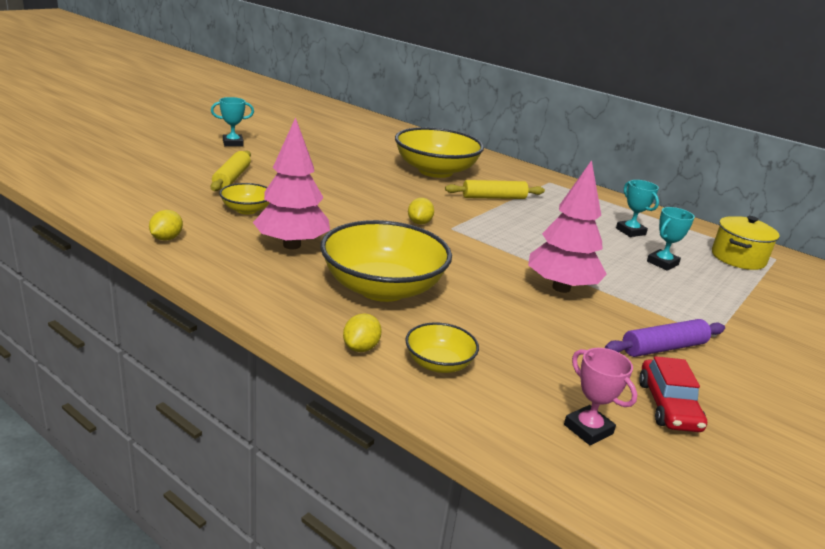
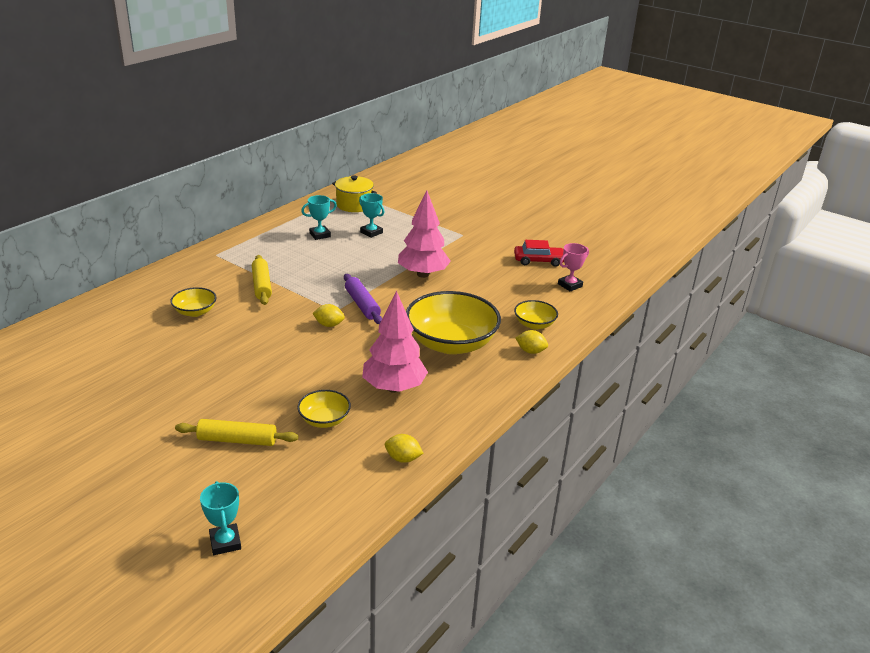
camera: 90 degrees left, 5 degrees up
turquoise trophy [211,97,254,147] -> turquoise trophy moved to [200,481,241,555]
yellow bowl [395,127,484,178] -> yellow bowl [171,287,217,317], size x0.49
purple rolling pin [605,319,725,357] -> purple rolling pin moved to [344,274,382,324]

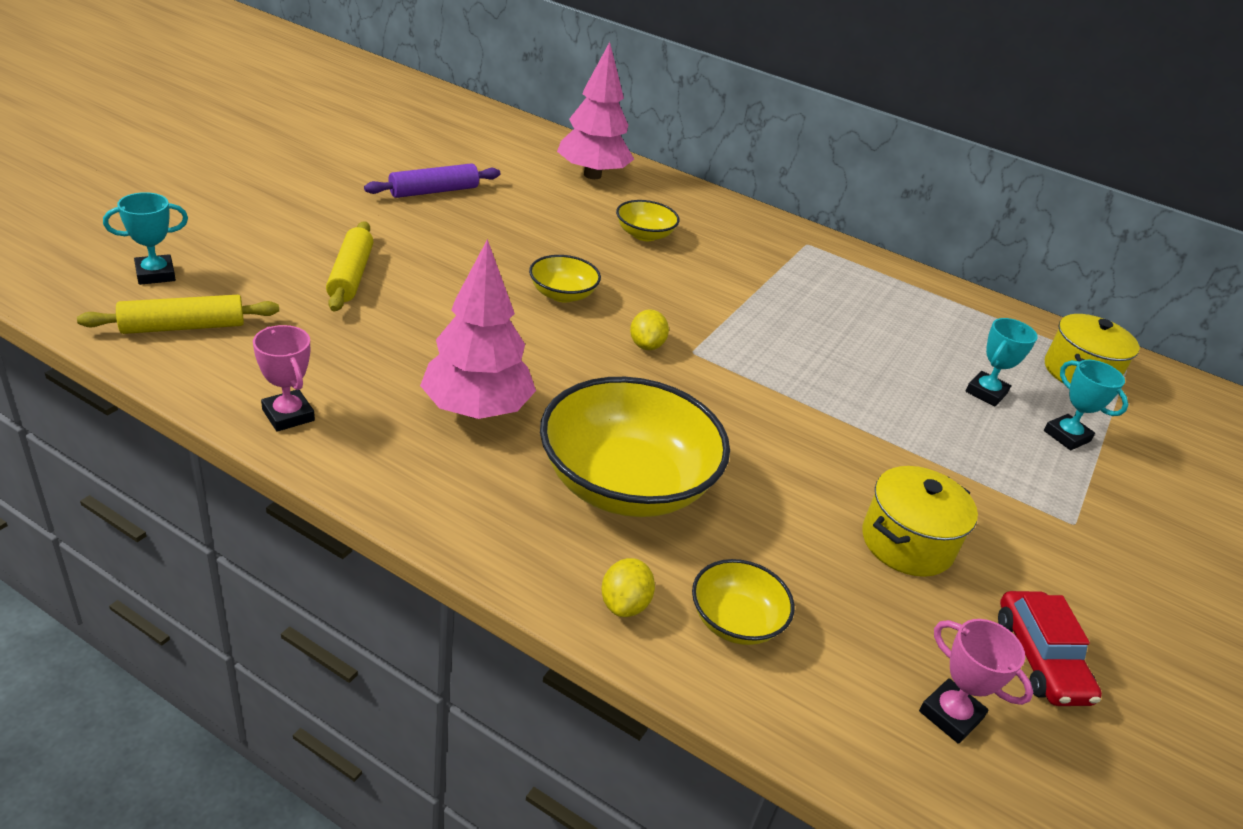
camera: 80 degrees right, 5 degrees up
yellow rolling pin [252,255,272,305] -> yellow rolling pin moved to [77,295,279,334]
yellow bowl [298,390,351,428] -> yellow bowl moved to [529,255,601,303]
turquoise trophy [301,195,337,240] -> turquoise trophy moved to [1044,360,1128,450]
purple rolling pin [344,274,382,324] -> purple rolling pin moved to [364,164,500,198]
yellow lemon [385,434,423,463] -> pink trophy [253,325,315,432]
pink tree [398,190,451,278] -> pink tree moved to [557,42,634,179]
none -> yellow pot [862,466,978,577]

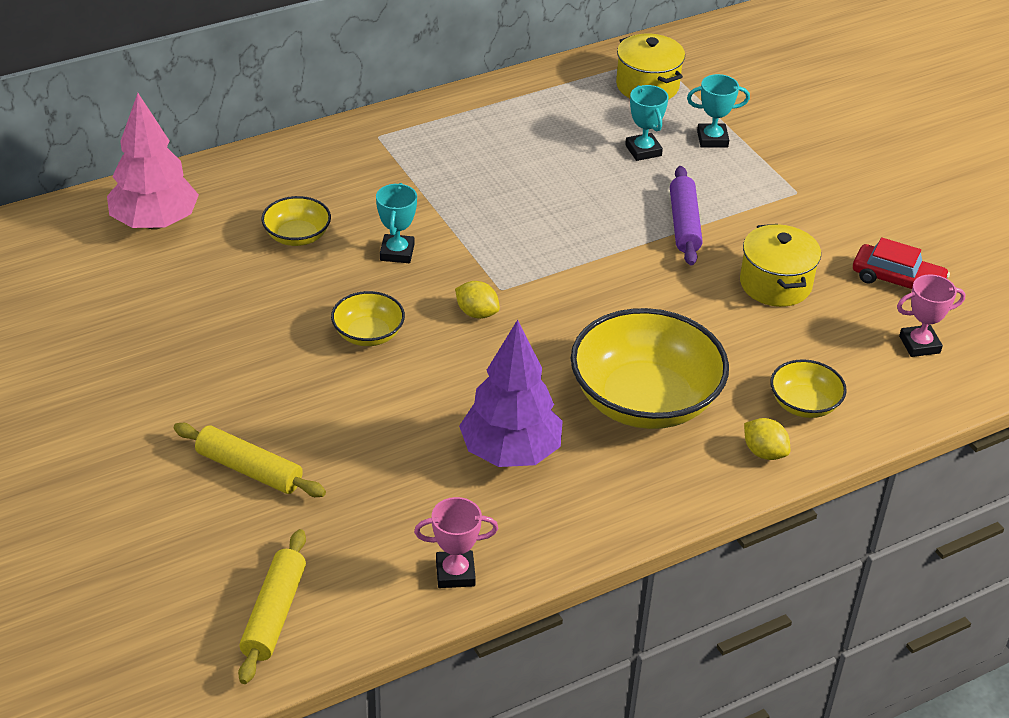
camera: 55 degrees left, 5 degrees up
turquoise trophy [103,192,188,285] -> turquoise trophy moved to [376,183,417,263]
purple rolling pin [364,164,500,198] -> purple rolling pin moved to [670,166,703,265]
pink tree [420,239,536,419] -> purple tree [459,320,563,467]

